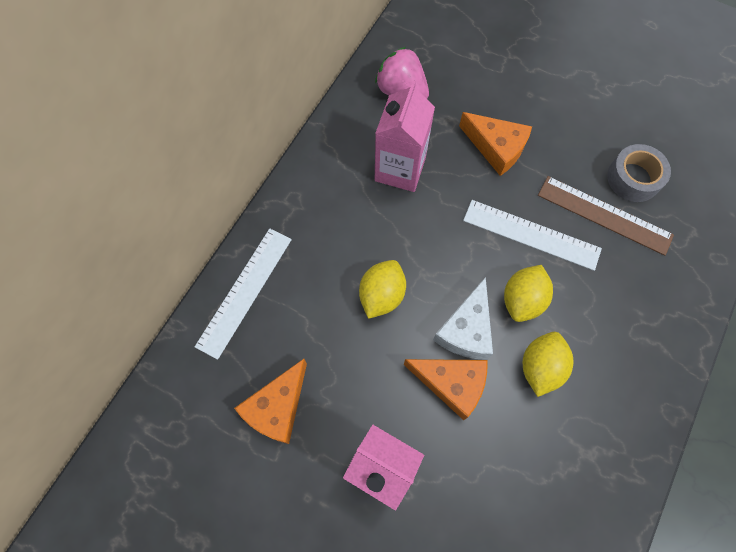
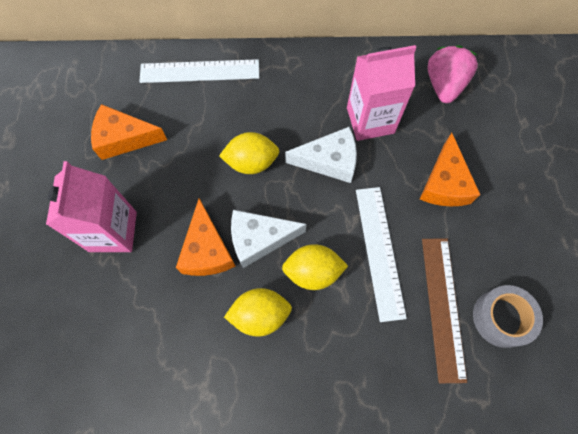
camera: 60 degrees right, 0 degrees up
none -> white cheese [285,127,357,183]

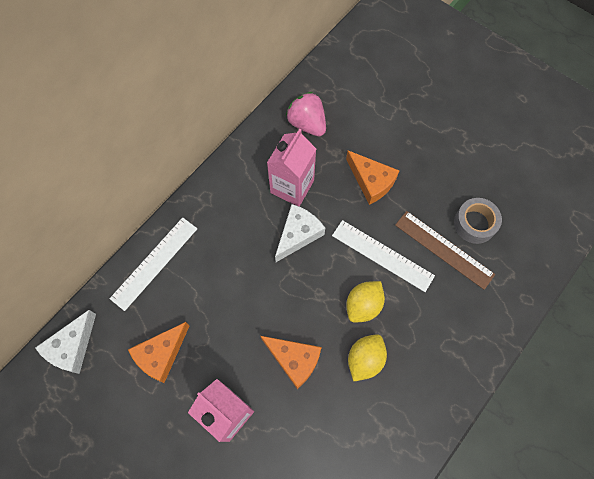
camera: 50 degrees left, 0 degrees up
yellow lemon [219,132,279,174] -> none
white cheese [231,210,306,268] -> white cheese moved to [35,310,96,374]

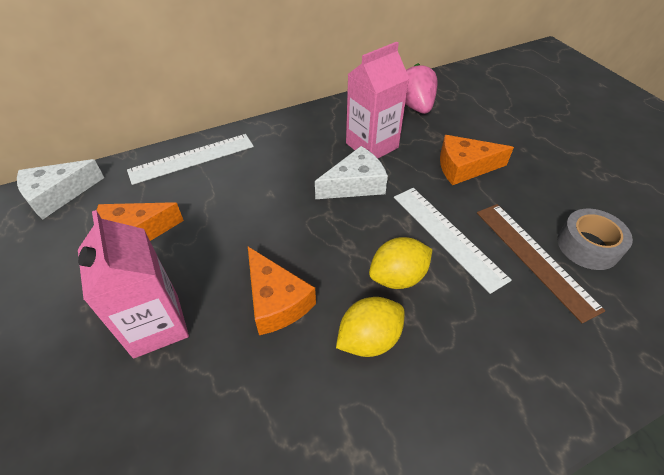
camera: 25 degrees right, 20 degrees down
orange cheese [346,151,400,205] -> orange cheese turned 105 degrees clockwise [440,135,514,185]

